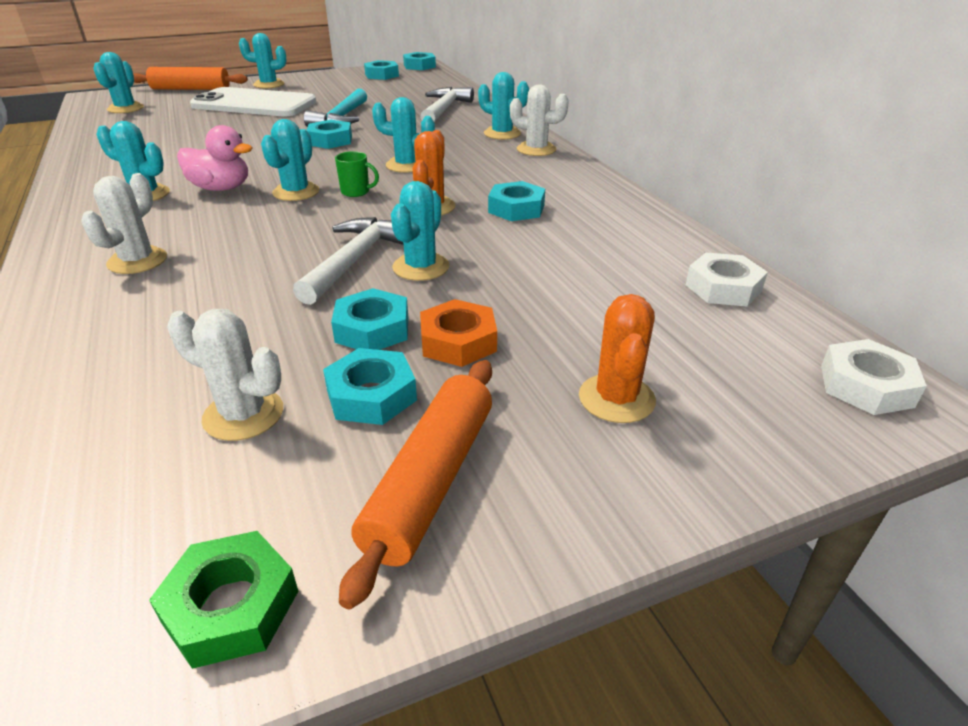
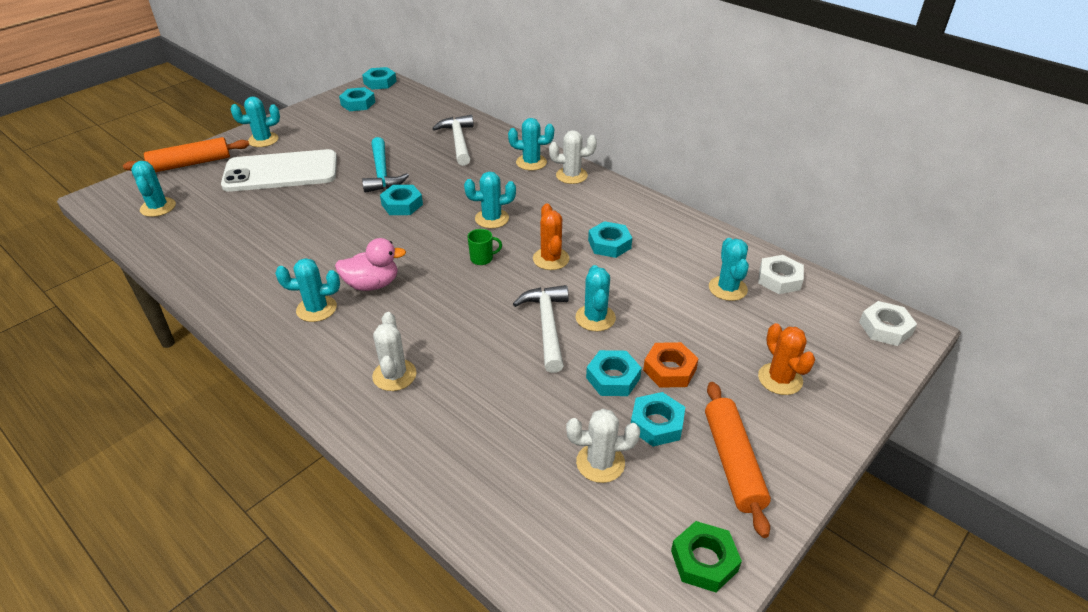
camera: 25 degrees left, 5 degrees up
turquoise cactus [261,119,319,201] -> turquoise cactus moved to [709,238,749,301]

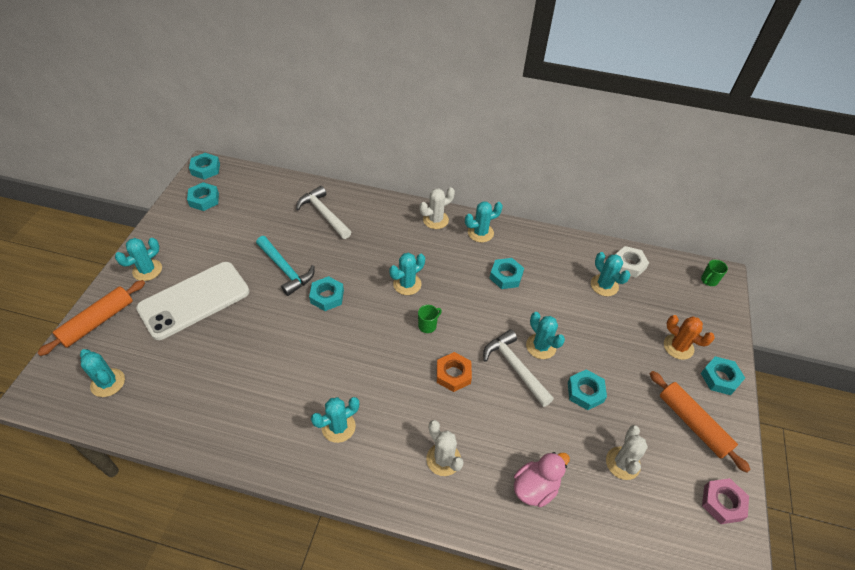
camera: 30 degrees left, 10 degrees up
pink duck [335,238,406,291] -> pink duck moved to [514,452,570,507]
turquoise cactus [508,118,554,171] -> turquoise cactus moved to [465,201,503,242]
orange cactus [533,203,570,270] -> none
white cactus [566,408,640,483] -> white cactus turned 45 degrees counterclockwise [606,425,648,480]
turquoise nut [631,392,685,446] -> turquoise nut moved to [701,356,745,395]
orange nut [643,342,699,388] -> orange nut moved to [437,352,472,392]
green nut [671,521,742,592] -> pink nut [702,478,749,524]
white nut [859,301,917,346] -> green mug [701,259,728,286]

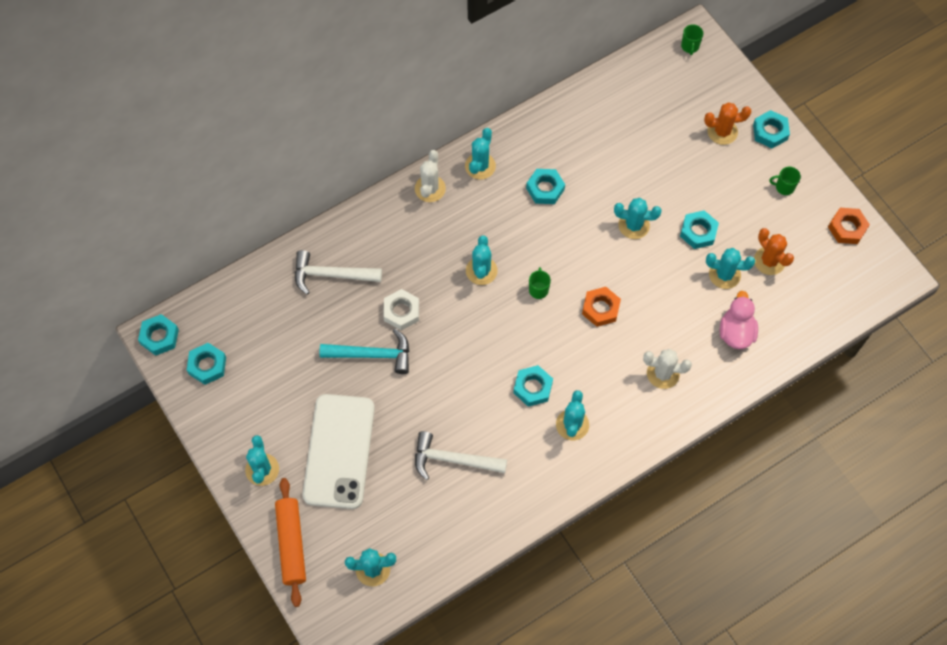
camera: 45 degrees left, 15 degrees up
turquoise nut [309,276,344,311] -> turquoise nut moved to [513,365,553,407]
white hammer [483,329,554,407] -> white hammer moved to [415,431,507,480]
turquoise cactus [591,252,630,296] -> turquoise cactus moved to [706,248,755,289]
white cactus [606,425,648,480] -> orange cactus [754,228,794,275]
white nut [616,246,649,278] -> white nut moved to [383,289,419,330]
orange rolling pin [650,371,751,473] -> green mug [769,167,801,195]
pink nut [702,478,749,524] -> orange nut [828,208,870,244]

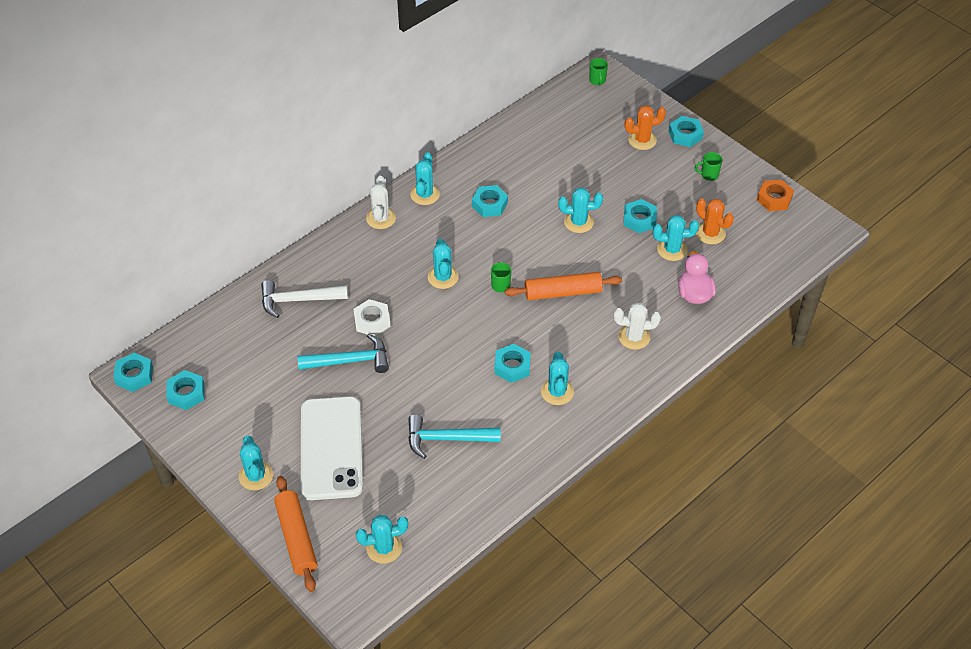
camera: 10 degrees left, 15 degrees down
white hammer [415,431,507,480] -> turquoise hammer [408,414,501,459]
orange nut [582,287,621,327] -> orange rolling pin [505,272,622,300]

